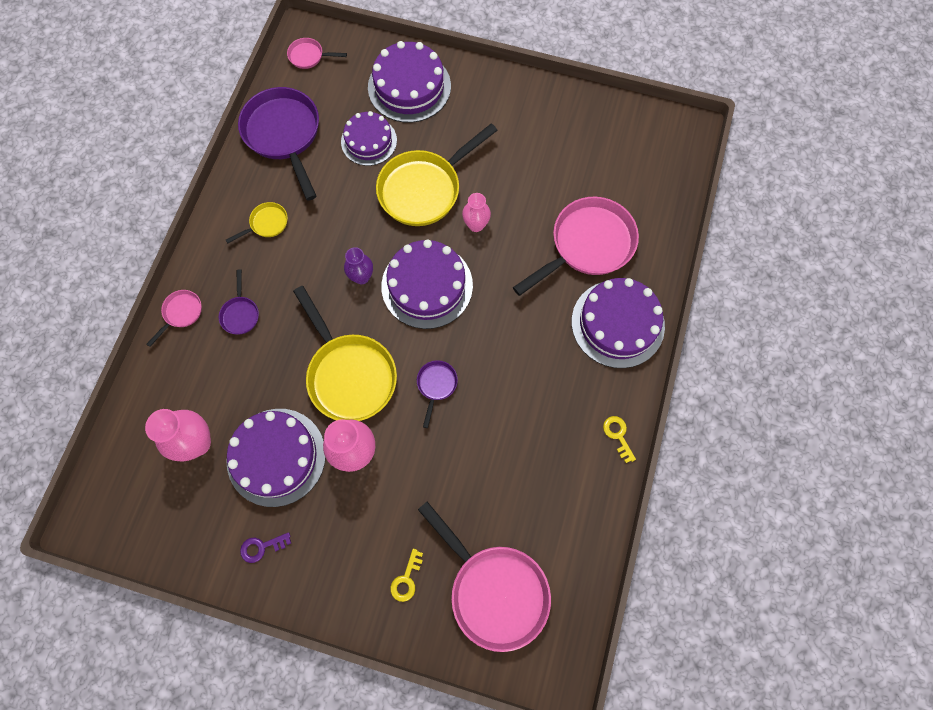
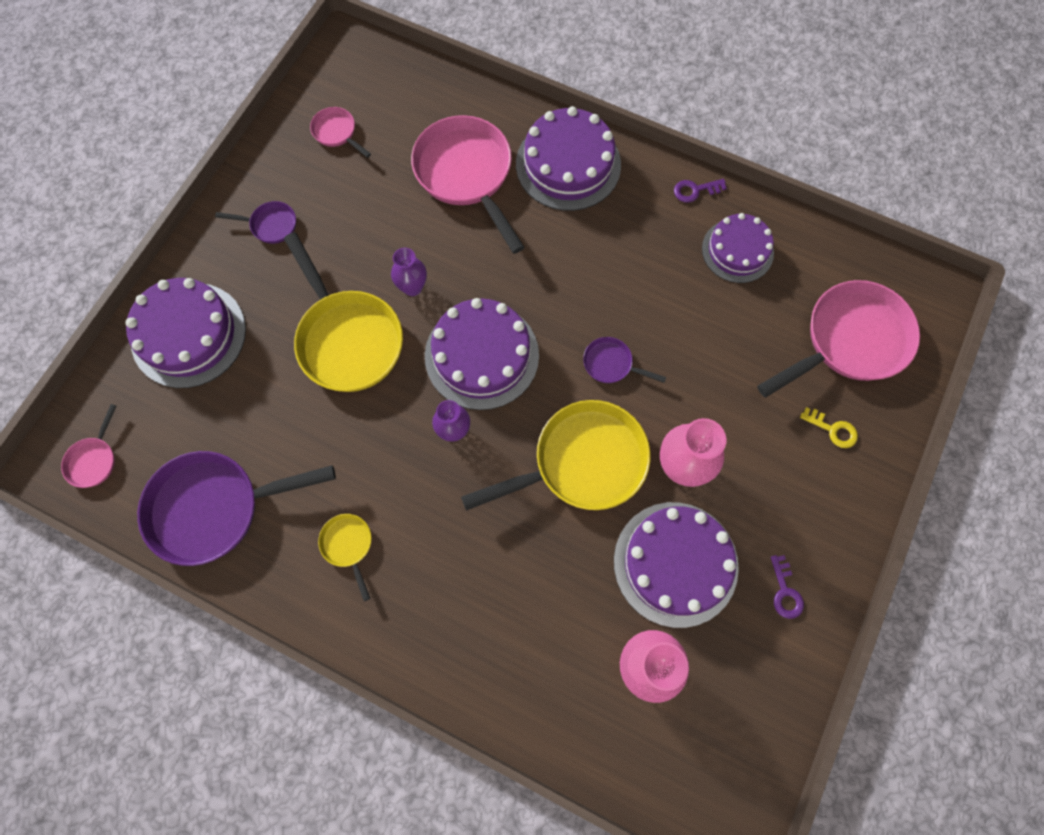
camera: 80 degrees left, 0 degrees up
pink pan [146,290,202,347] -> pink pan moved to [310,107,371,158]
purple pan [219,269,259,334] -> purple pan moved to [215,201,296,244]
purple cake [341,111,397,166] -> purple cake moved to [702,213,774,283]
pink vase [462,193,491,232] -> purple vase [391,248,427,296]
yellow key [603,416,636,463] -> purple key [674,179,727,203]

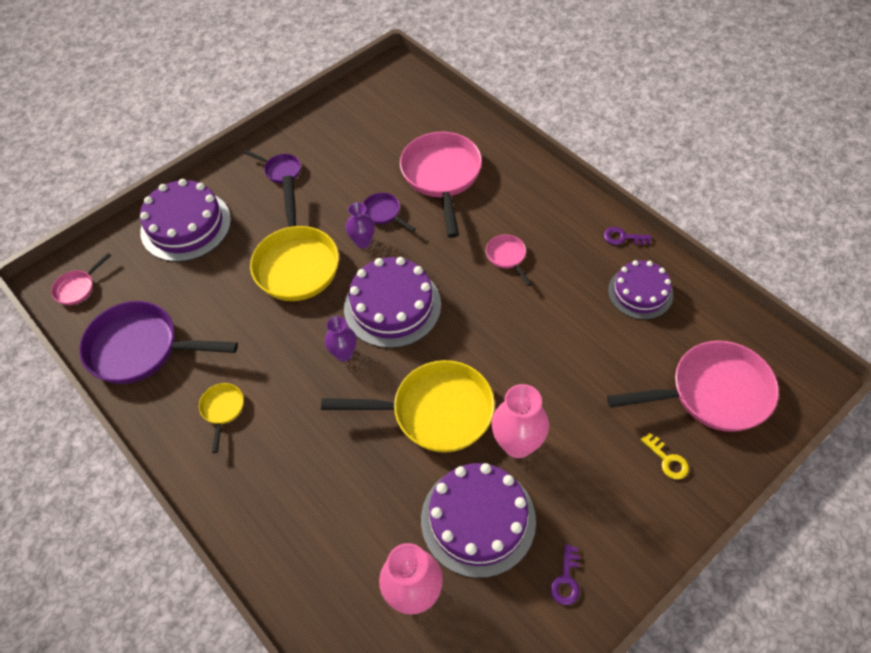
camera: 25 degrees right, 15 degrees down
pink pan [310,107,371,158] -> pink pan moved to [486,235,532,286]
purple cake [516,106,621,211] -> none
purple pan [583,337,666,383] -> purple pan moved to [363,193,415,232]

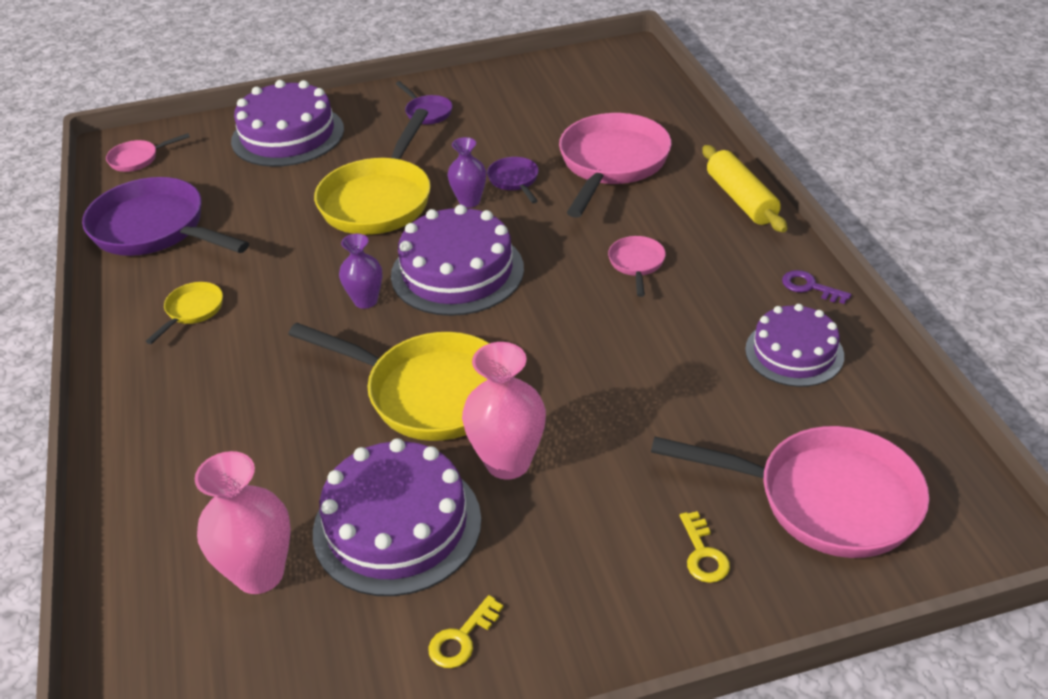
camera: 25 degrees right, 15 degrees down
purple key [550,544,580,605] -> yellow key [428,595,503,668]
none -> yellow rolling pin [702,145,787,233]

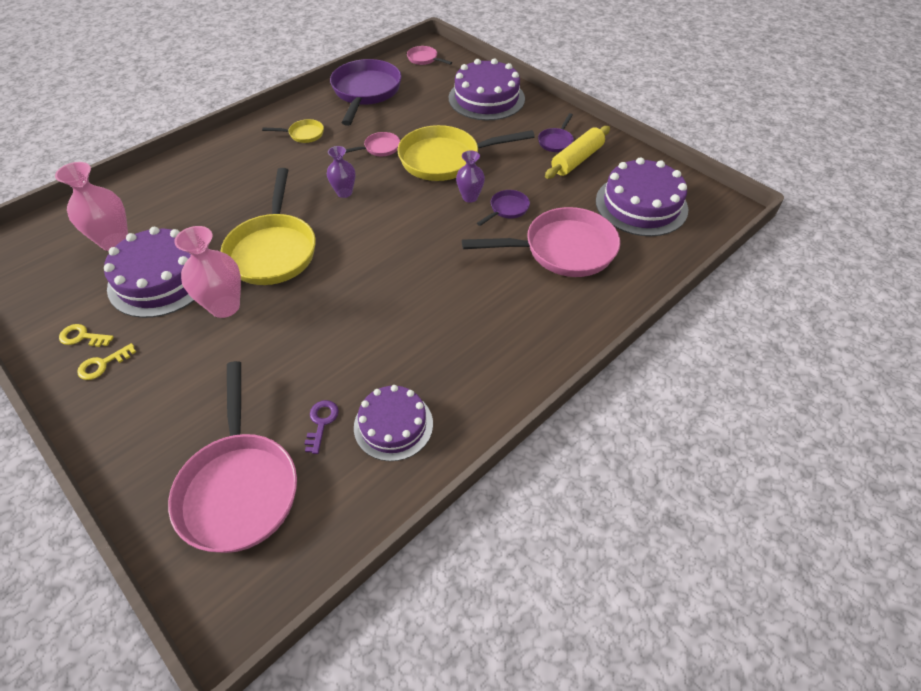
camera: 60 degrees right, 10 degrees up
purple cake [391,205,524,316] -> purple cake moved to [596,157,688,236]
pink pan [608,236,666,297] -> pink pan moved to [346,132,400,156]
yellow key [680,511,730,583] -> yellow key moved to [77,343,136,380]
yellow rolling pin [702,145,787,233] -> yellow rolling pin moved to [545,126,610,179]
purple key [782,270,851,304] -> purple key moved to [304,400,339,454]

